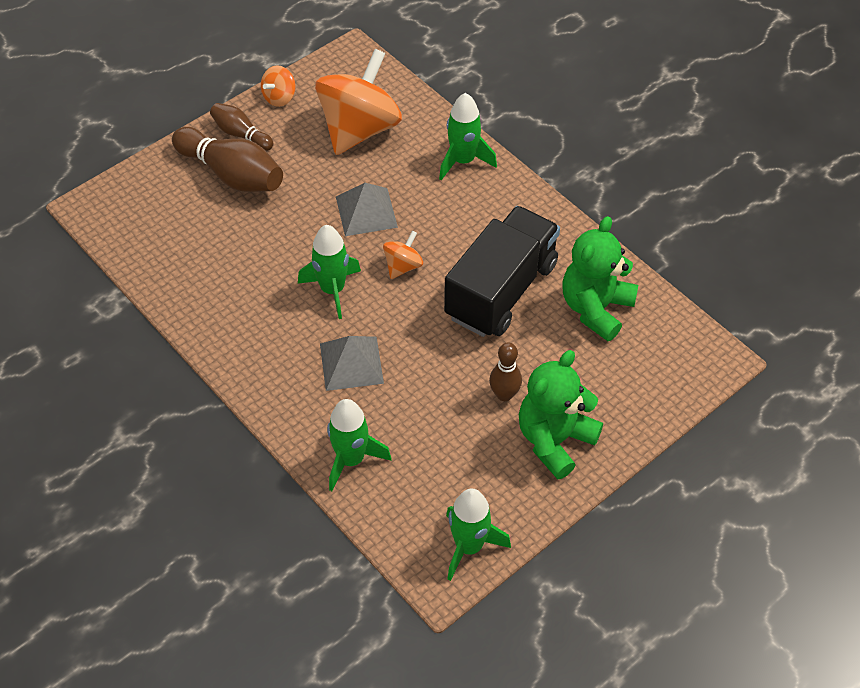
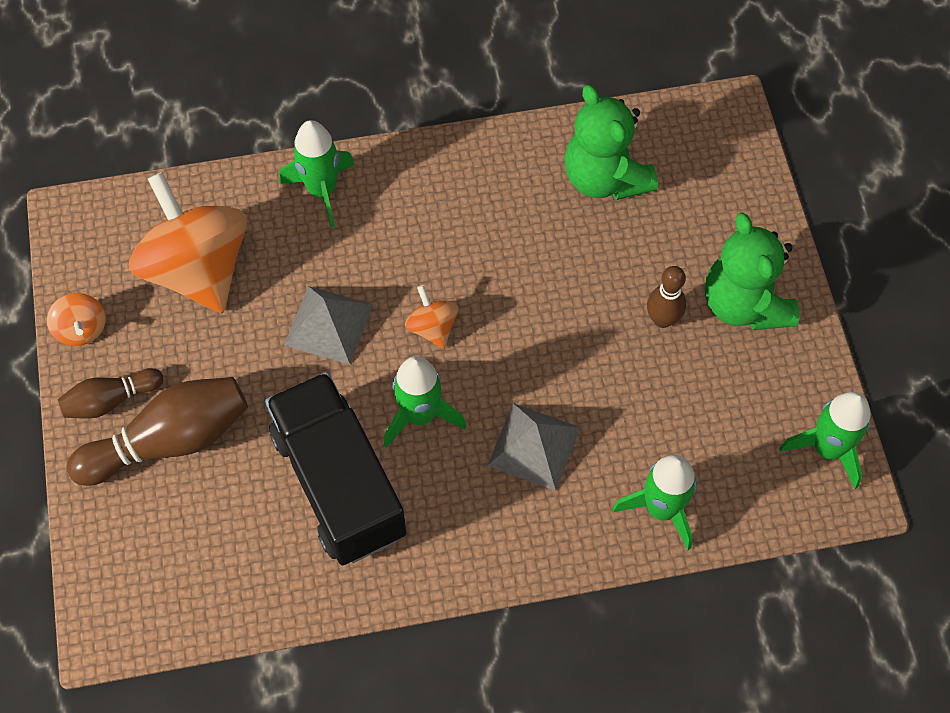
camera: 60 degrees left, 10 degrees up
black truck [444,206,560,337] -> black truck moved to [265,372,406,565]

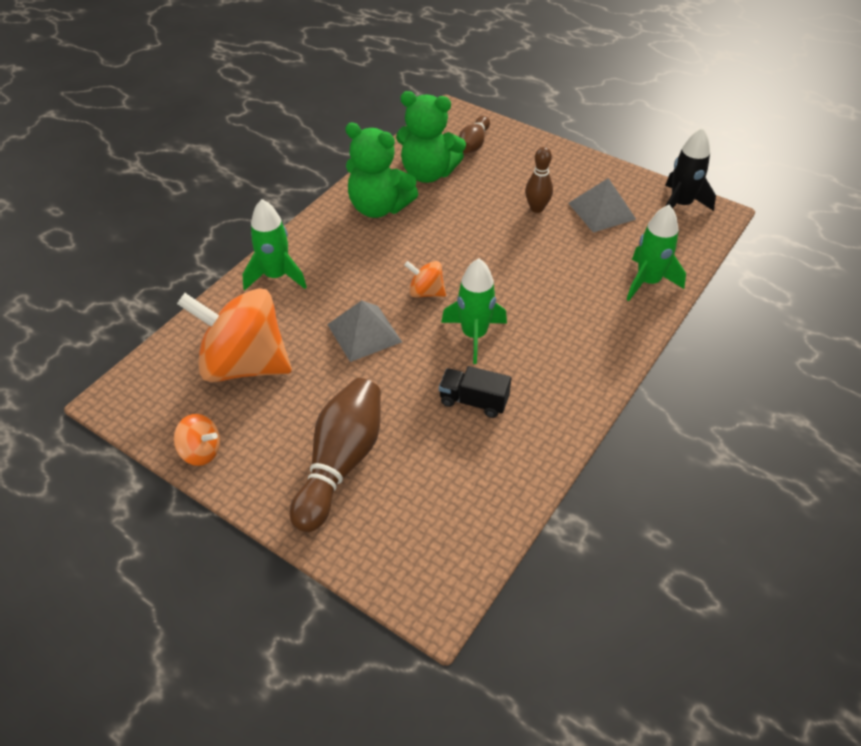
camera: 45 degrees left, 15 degrees down
brown bowling pin [58,368,163,419] -> brown bowling pin moved to [459,116,490,153]
black truck [265,372,406,565] -> black truck [439,366,511,418], size x0.46
grey pyramid [487,403,581,491] -> grey pyramid moved to [568,178,637,233]
green teddy bear [705,213,799,330] -> green teddy bear moved to [345,122,418,218]
green rocket [779,392,871,489] -> black rocket [665,128,716,211]

